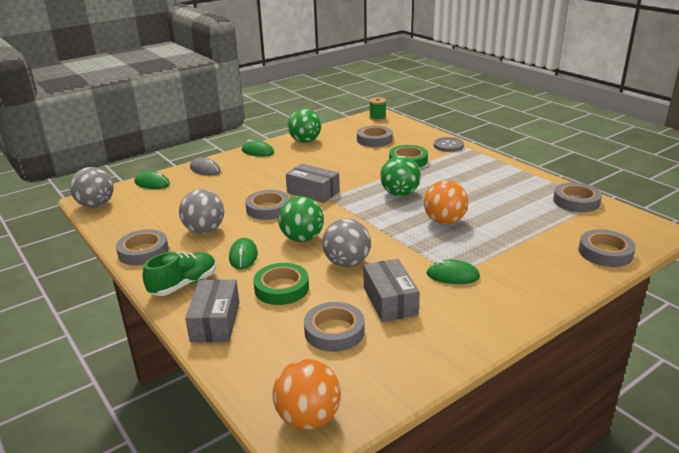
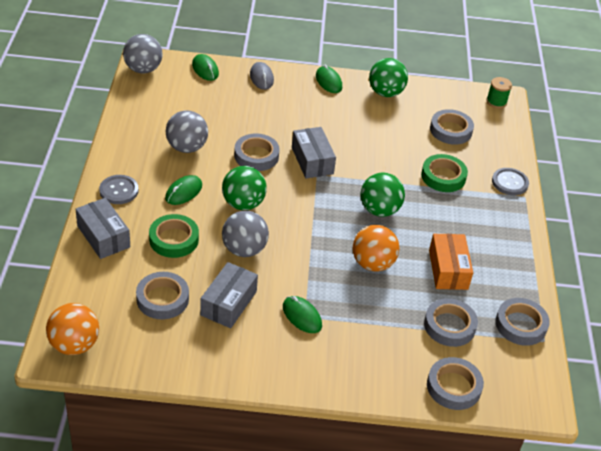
camera: 35 degrees right, 15 degrees up
grey tape [116,229,169,265] -> grey tape moved to [424,298,478,347]
green shoe [143,252,216,296] -> grey button [99,175,139,204]
grey box [185,279,240,342] -> grey box turned 75 degrees counterclockwise [75,198,130,259]
none -> orange box [429,234,473,290]

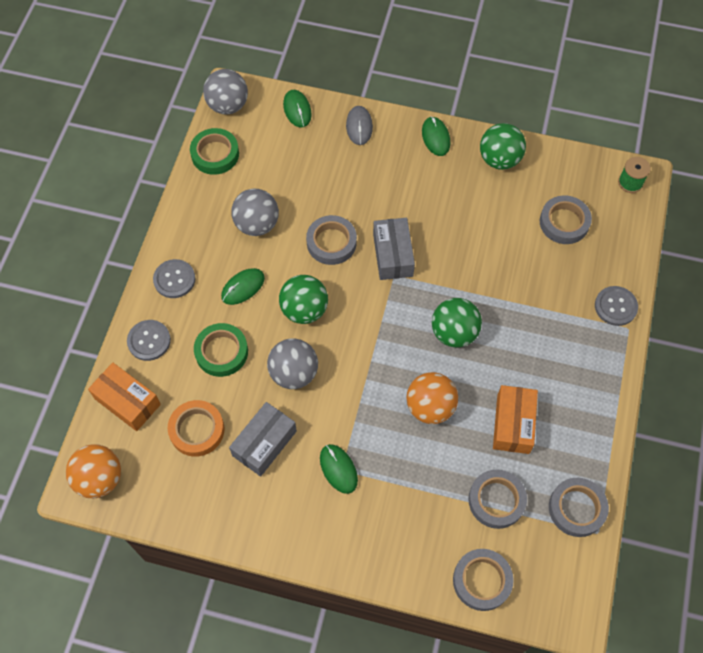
camera: 15 degrees right, 20 degrees up
grey box [75,198,130,259] -> grey button [127,320,171,361]
grey tape [136,272,189,319] -> orange tape [168,400,224,457]
green tape [421,154,468,192] -> green tape moved to [190,128,239,175]
none -> orange box [88,363,161,431]

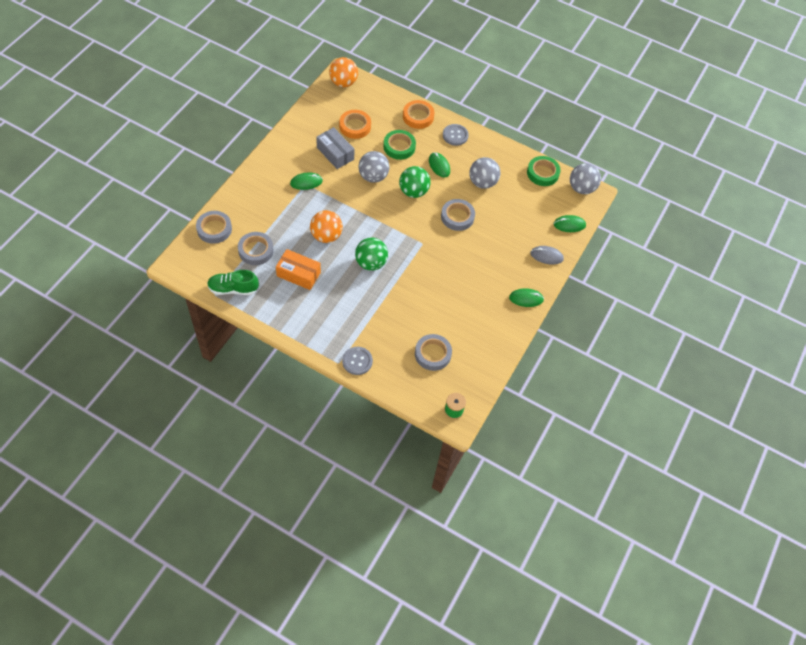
camera: 100 degrees right, 5 degrees down
orange box [88,363,161,431] -> none
grey button [127,320,171,361] -> orange tape [403,100,435,129]
grey box [373,218,415,280] -> none
green ball [480,123,526,170] -> none
grey tape [549,478,609,537] -> green shoe [207,270,259,295]

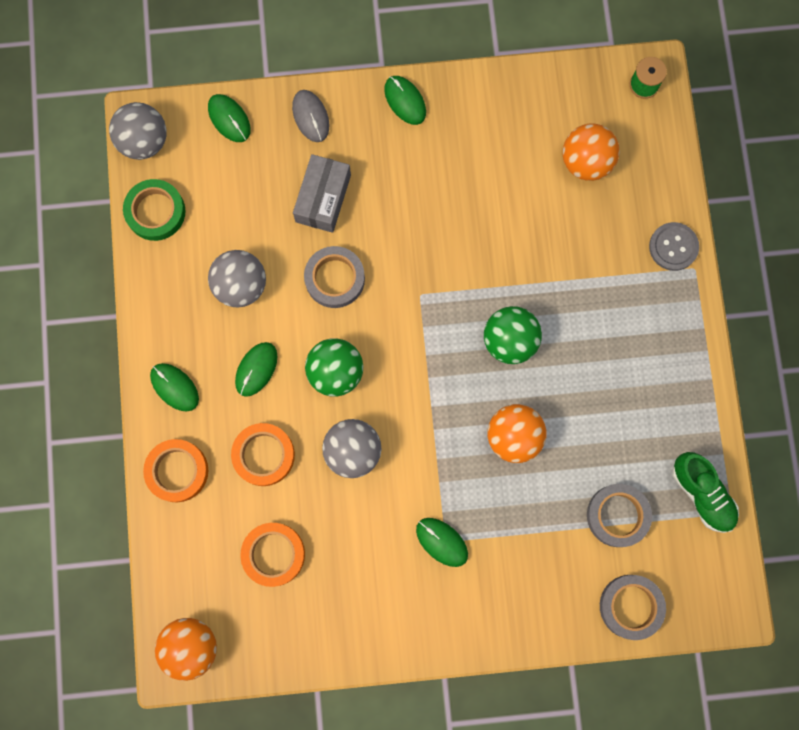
camera: 120 degrees left, 20 degrees up
orange box [276,249,321,290] -> none
grey box [316,127,354,169] -> grey box moved to [293,154,351,233]
green tape [384,130,416,160] -> orange tape [231,423,295,486]
grey tape [415,334,452,371] -> orange ball [563,124,620,181]
grey button [443,124,469,146] -> green mouse [150,363,199,412]

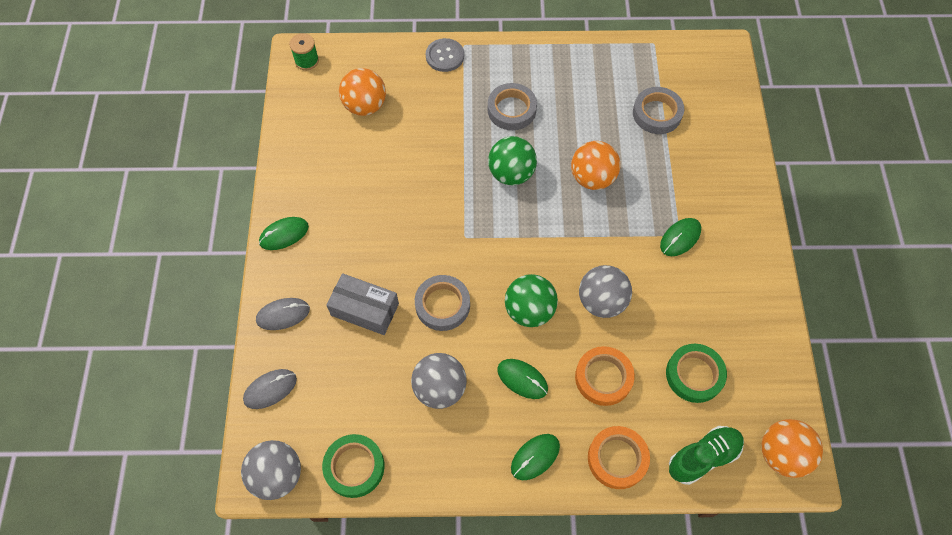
camera: 85 degrees left, 15 degrees down
green mouse [208,94,251,142] -> grey mouse [243,369,297,409]
orange tape [240,523,305,587] -> green tape [666,344,727,403]
grey tape [600,575,666,640] -> grey tape moved to [488,83,537,130]
green shoe [673,452,739,533] -> green shoe moved to [669,426,744,485]

